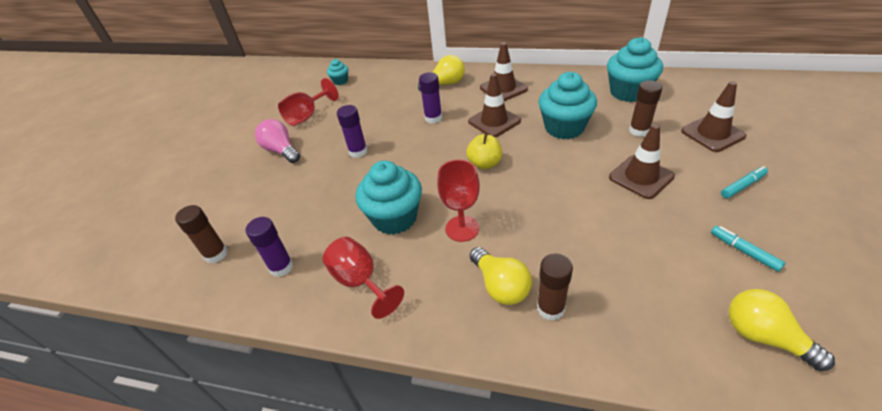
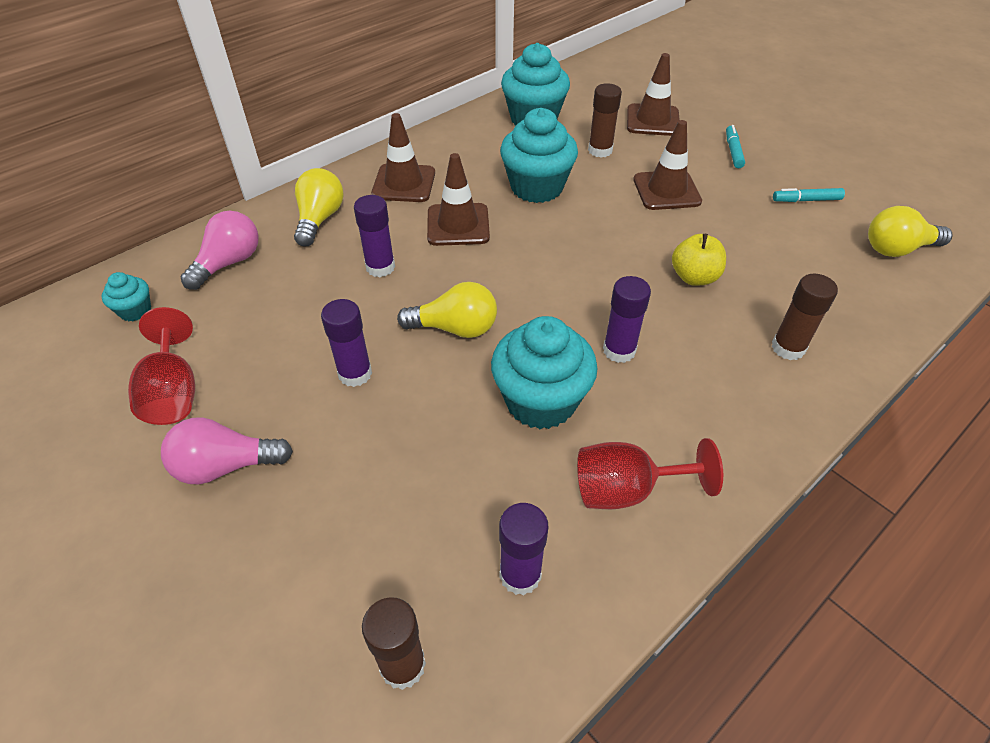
camera: 60 degrees left, 5 degrees up
red goblet [437,160,480,242] -> purple glue stick [603,276,651,363]
yellow apple [466,134,502,169] -> yellow apple moved to [672,234,726,286]
yellow light bulb [470,247,532,305] -> yellow light bulb moved to [397,282,497,338]
none -> pink light bulb [181,211,259,290]

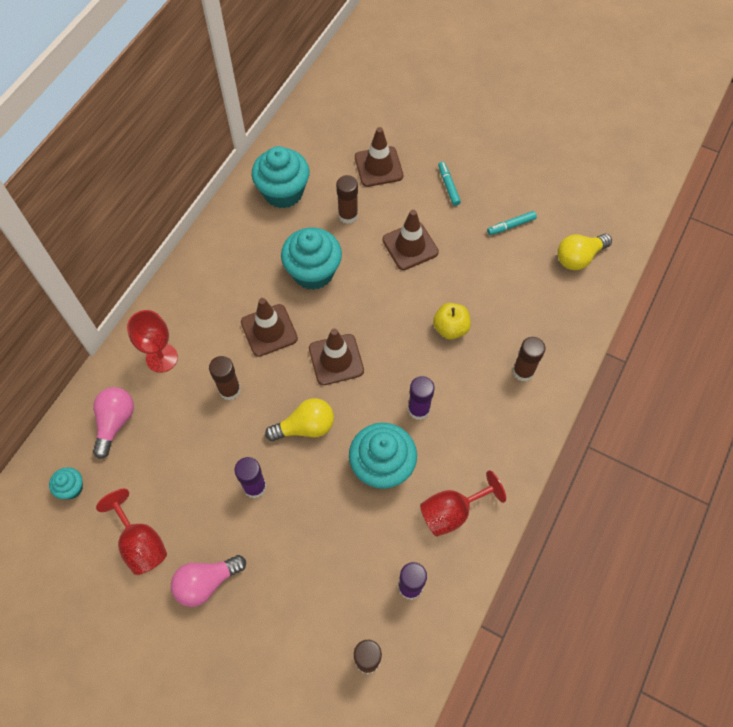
camera: 20 degrees left, 15 degrees up
yellow light bulb [294,168,344,246] -> red goblet [127,310,178,373]
purple glue stick [354,195,395,277] -> brown glue stick [209,356,241,400]
brown traffic cone [371,113,435,202] -> brown traffic cone moved to [309,328,364,385]

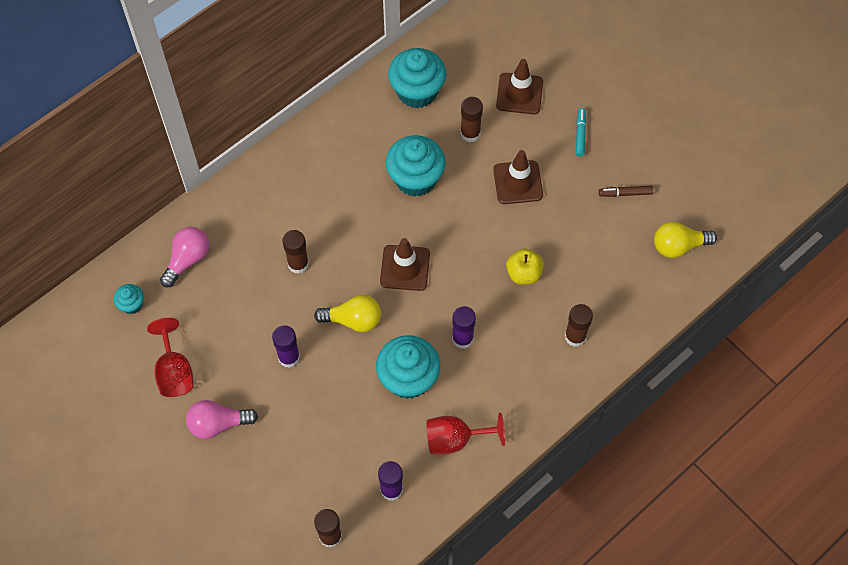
camera: 20 degrees right, 0 degrees up
red goblet [127,310,178,373] -> none
brown traffic cone [241,298,298,357] -> none
turquoise marker [487,211,537,235] -> brown marker [599,186,653,197]

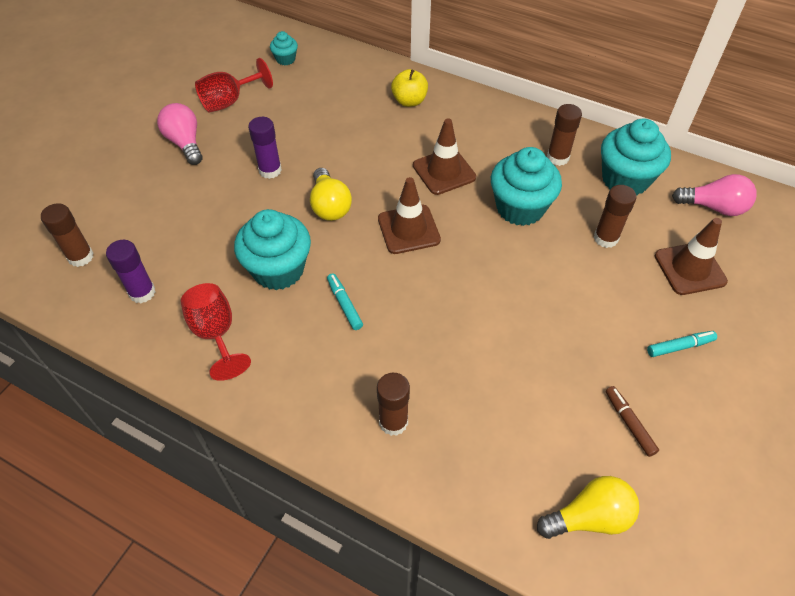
camera: 70 degrees right, 10 degrees down
pink light bulb [160,227,209,288] -> pink light bulb moved to [672,174,757,216]
brown glue stick [282,230,309,274] -> brown glue stick moved to [547,104,582,166]
purple glue stick [452,306,476,349] -> turquoise marker [327,273,363,330]
brown traffic cone [493,150,543,204] -> brown traffic cone moved to [413,118,476,195]
yellow apple [506,248,544,285] -> yellow apple moved to [391,69,428,107]
yellow light bulb [654,222,717,258] -> yellow light bulb turned 105 degrees clockwise [537,476,639,539]

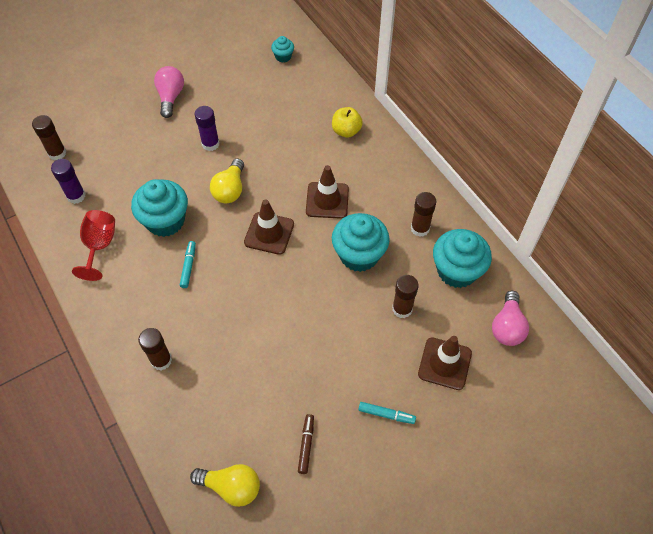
camera: 30 degrees right, 5 degrees up
red goblet [195,58,273,113] -> none
pink light bulb [672,174,757,216] -> pink light bulb turned 60 degrees clockwise [492,291,529,346]

